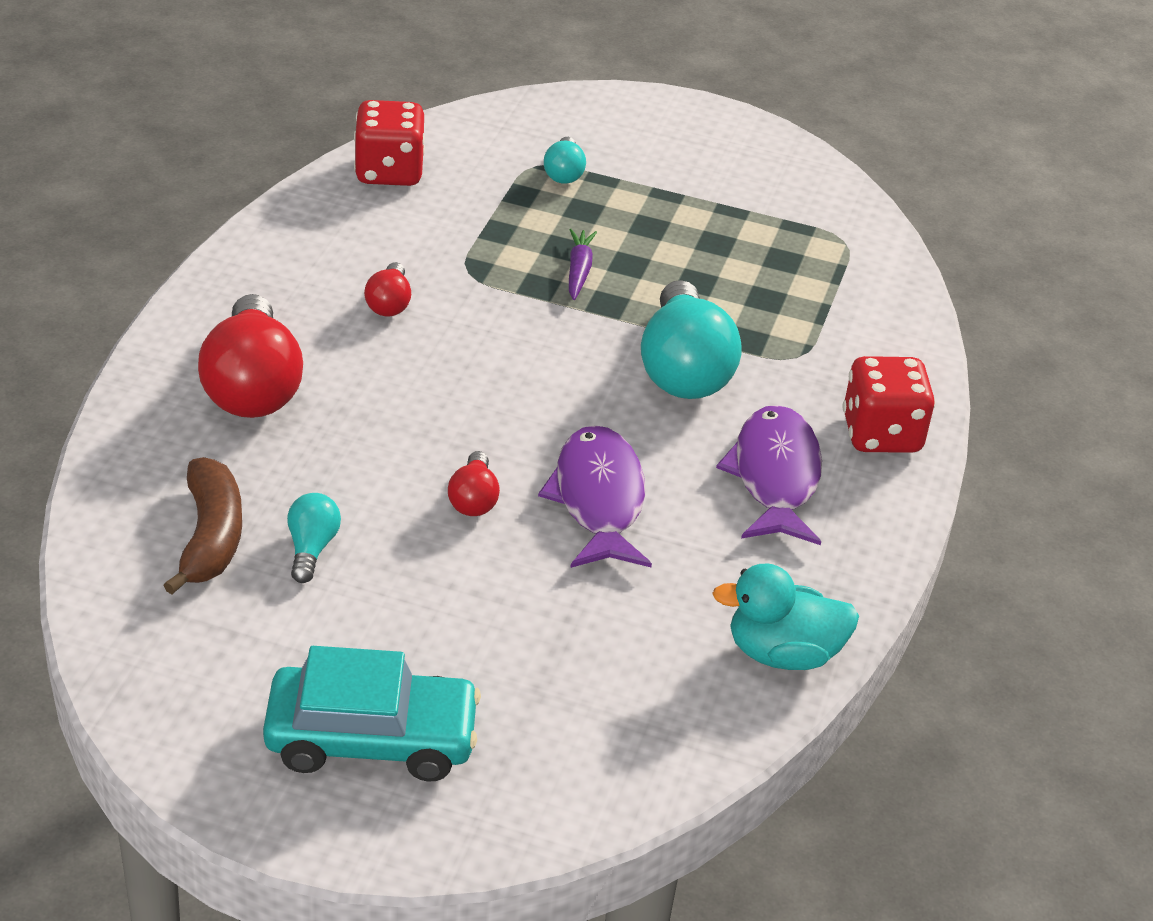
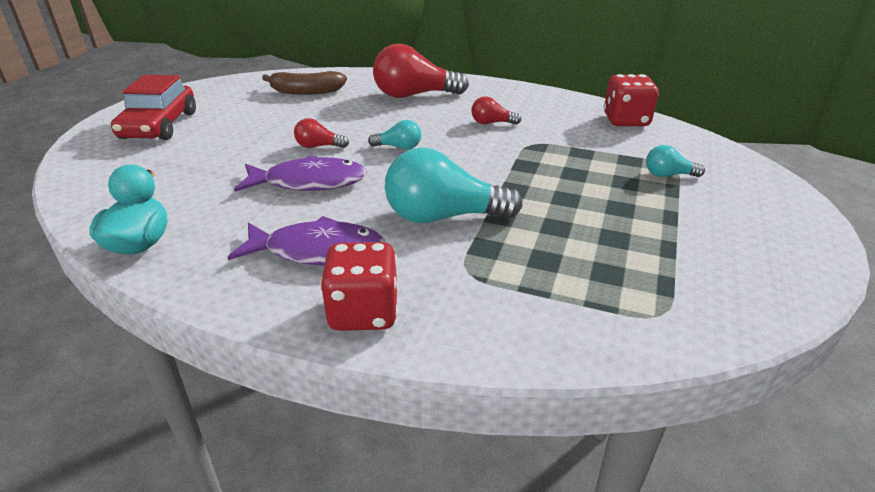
camera: 95 degrees right, 5 degrees down
turquoise car [263,646,481,782] -> red car [111,75,196,140]
turquoise light bulb [287,493,341,583] -> turquoise light bulb moved to [368,120,421,150]
purple carrot [569,229,597,300] -> none

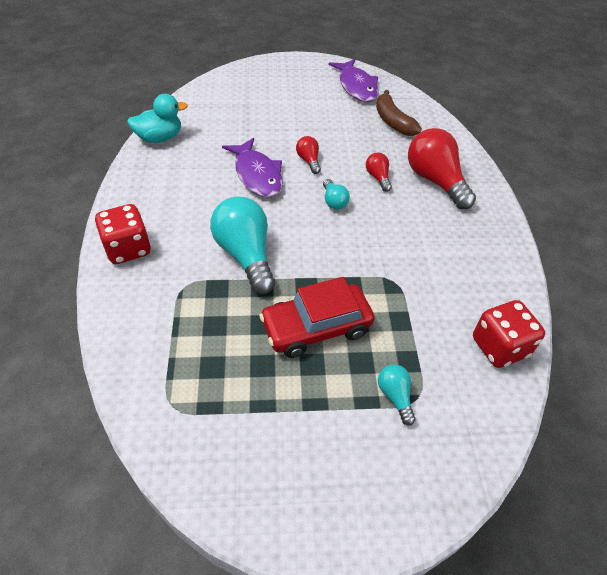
camera: 65 degrees right, 15 degrees up
red car [111,75,196,140] -> red car moved to [259,277,375,358]
purple fish [228,216,385,265] -> purple fish moved to [328,59,379,102]
red light bulb [471,96,521,125] -> red light bulb moved to [366,153,392,192]

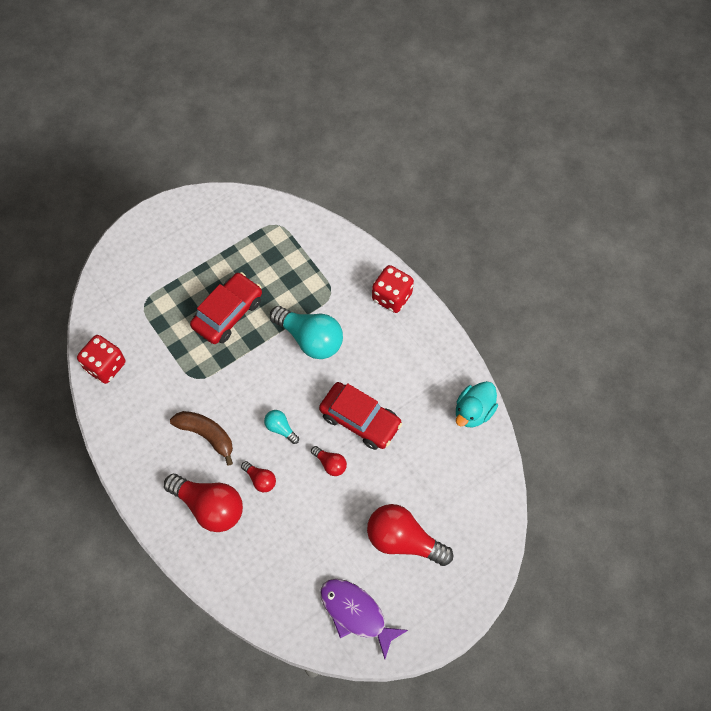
camera: 150 degrees right, 15 degrees up
purple fish [222,138,283,197] -> red car [319,382,402,450]
brown banana [376,90,422,136] -> brown banana moved to [170,411,233,466]
turquoise light bulb [378,364,416,426] -> none
none -> red light bulb [367,504,453,566]

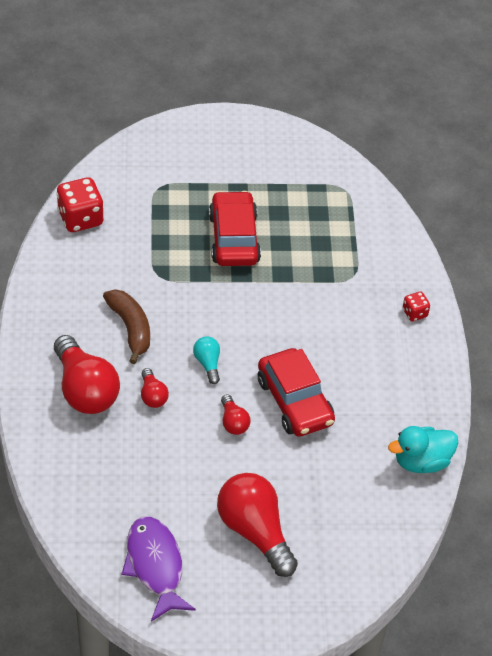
camera: 30 degrees right, 15 degrees down
red car [190,272,262,344] -> red car turned 75 degrees counterclockwise [209,191,261,266]
turquoise light bulb [270,306,343,359] -> none
red dice [372,265,414,313] -> red dice [403,292,430,321], size x0.52

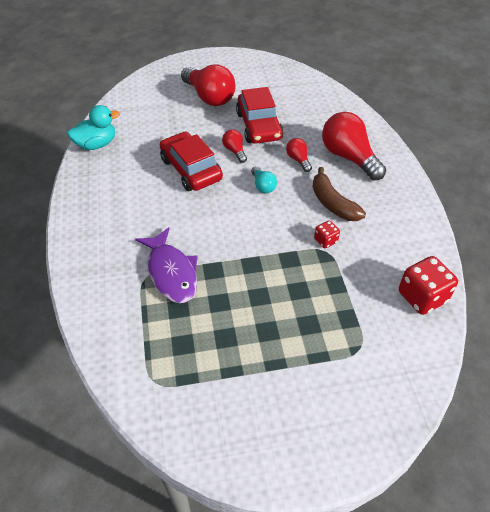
camera: 175 degrees right, 0 degrees up
purple fish [122,517,196,622] -> purple fish moved to [135,227,198,303]
red car [209,191,261,266] -> red car moved to [236,87,284,144]
red dice [403,292,430,321] -> red dice moved to [314,220,340,248]

